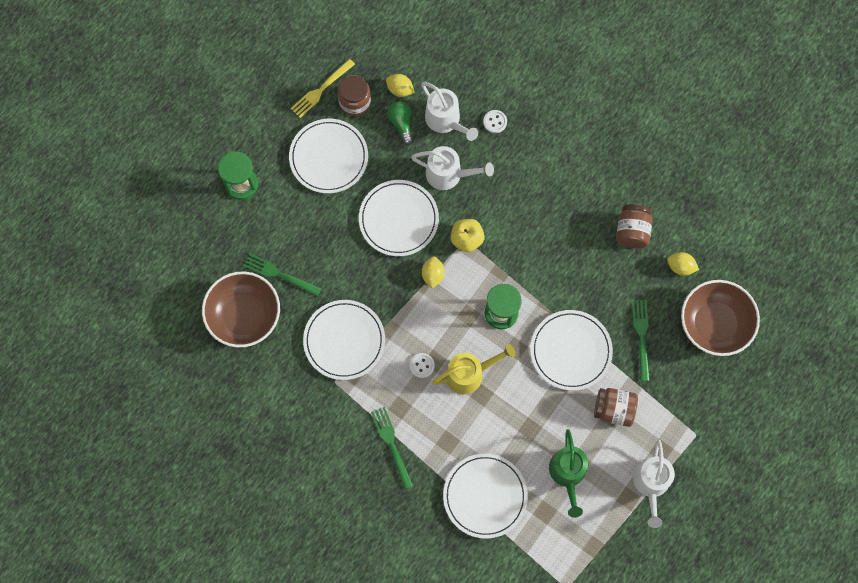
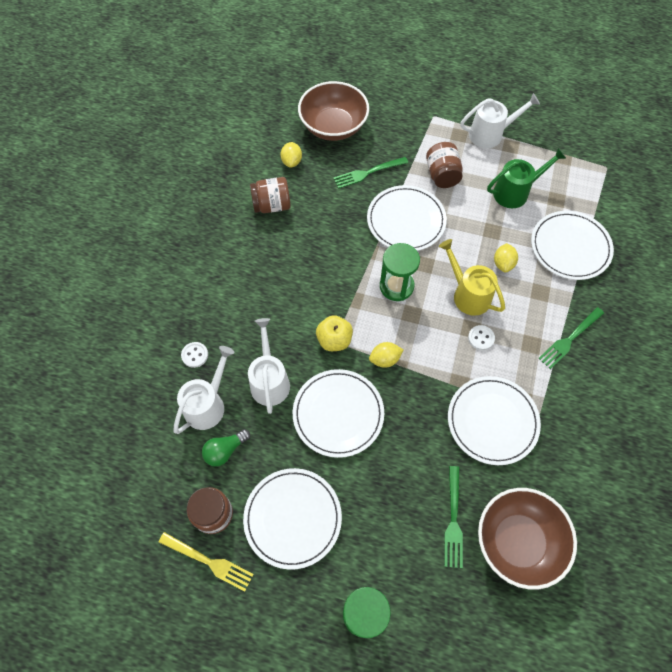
camera: 110 degrees left, 10 degrees down
yellow lemon [386,74,415,97] -> yellow lemon moved to [494,243,518,273]

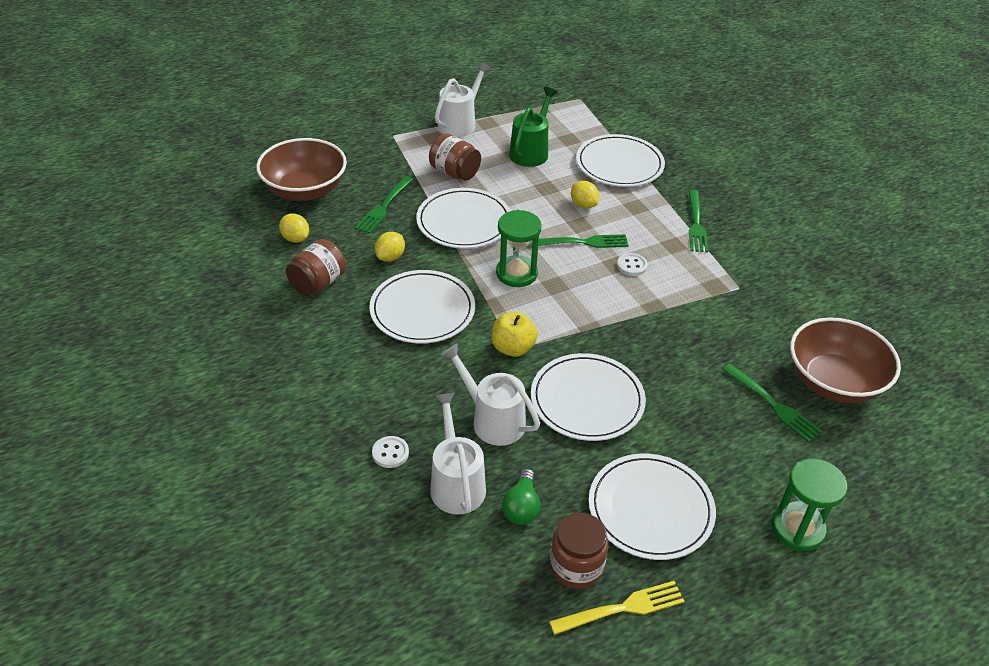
camera: 45 degrees left, 20 degrees down
yellow lemon [369,342,403,368] -> yellow lemon moved to [375,232,405,262]
yellow watering can [439,239,505,316] -> green fork [530,234,629,248]
white plate [448,376,541,465] -> white plate moved to [369,270,475,344]

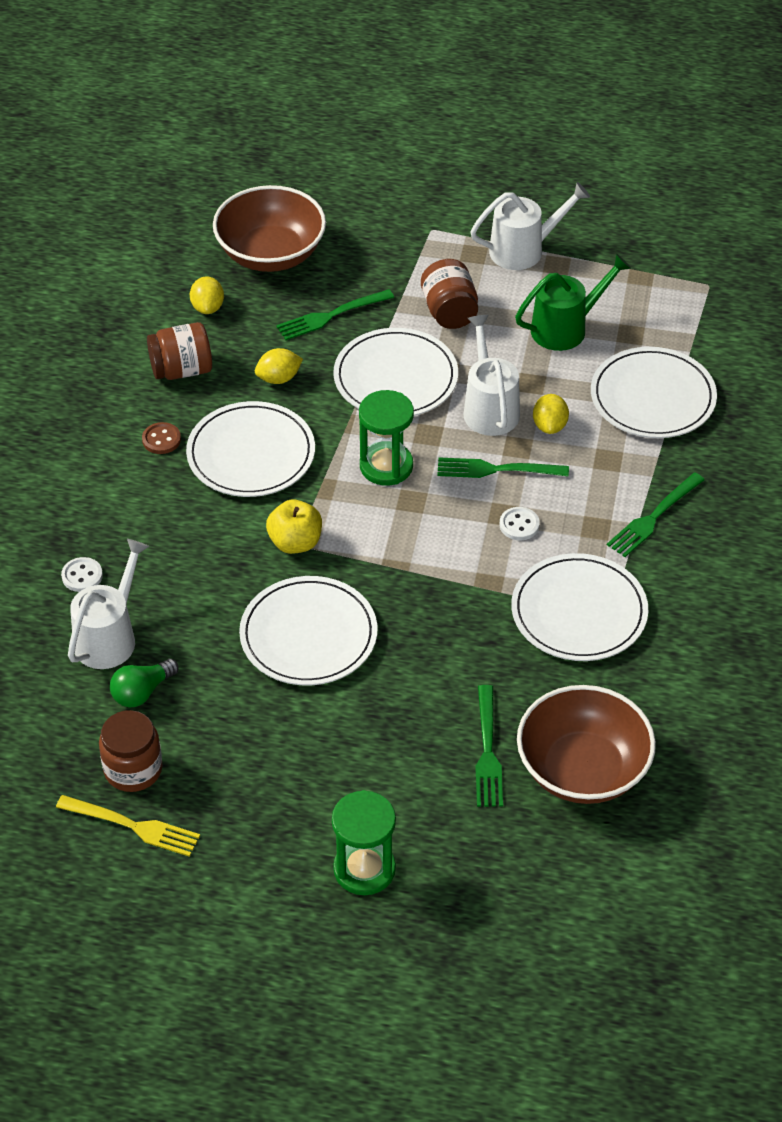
camera: 40 degrees right, 5 degrees up
white watering can [441,343,540,446] -> white watering can moved to [463,315,520,436]
green fork [530,234,629,248] -> green fork turned 150 degrees clockwise [437,457,569,478]
white plate [589,454,716,560] -> white plate moved to [511,553,648,661]
none -> brown button [142,422,181,454]

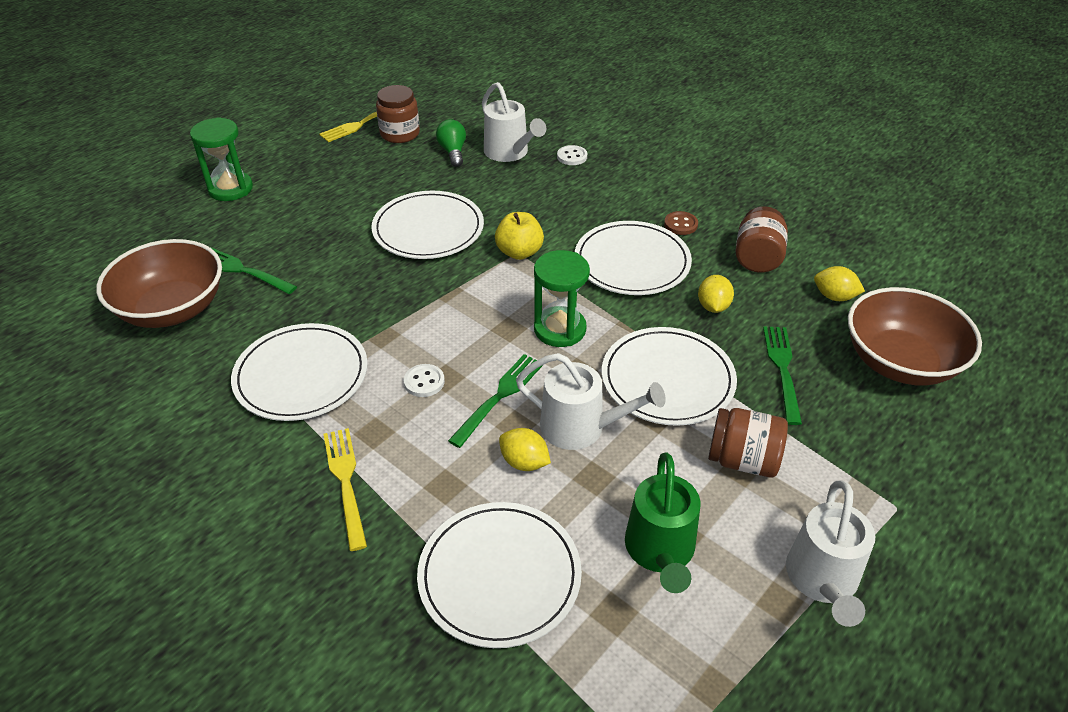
camera: 120 degrees right, 5 degrees down
green fork [607,473,704,557] -> yellow fork [323,428,367,551]

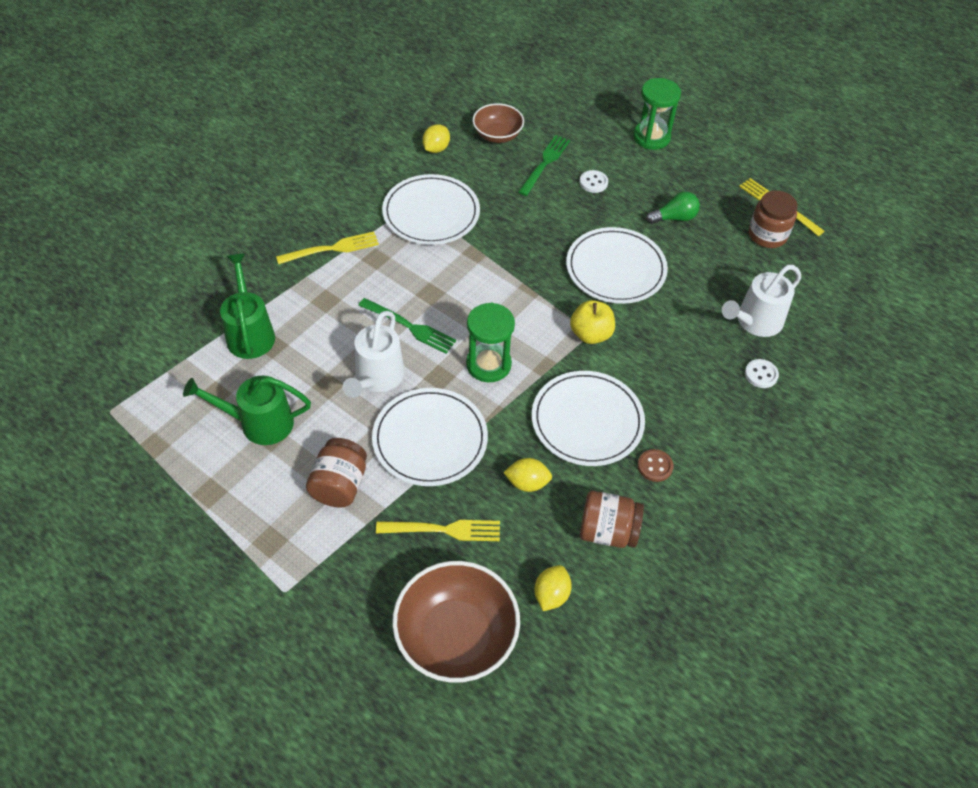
camera: 85 degrees right, 10 degrees up
brown bowl [96,239,222,328] -> brown bowl [473,103,524,143], size x0.60
white button [404,364,445,397] -> white button moved to [580,170,608,193]
white plate [417,502,582,648] -> green watering can [220,254,275,359]
green light bulb [436,119,466,167] -> green light bulb moved to [646,192,700,224]
yellow lemon [499,428,551,471] -> yellow lemon moved to [422,124,450,153]
green fork [763,327,802,425] -> yellow fork [376,520,500,541]
white watering can [786,481,875,627] -> none

